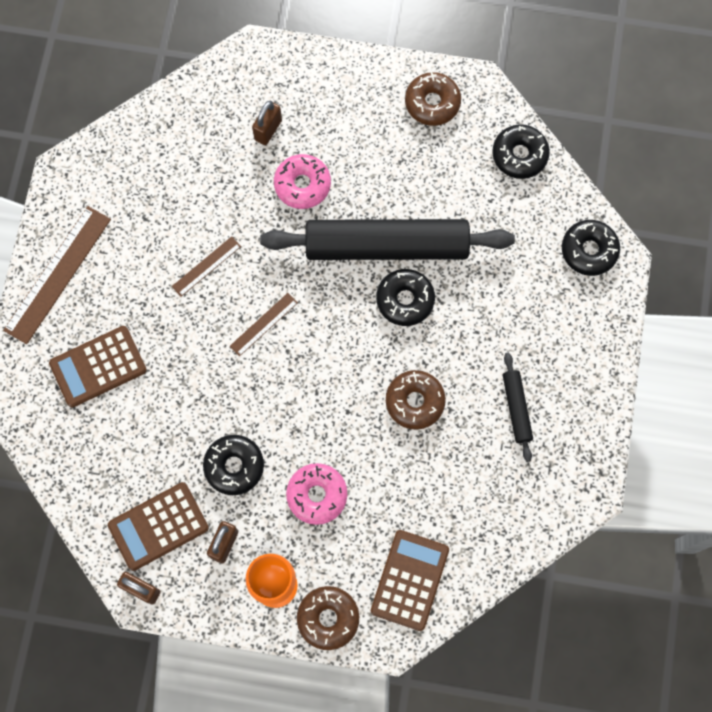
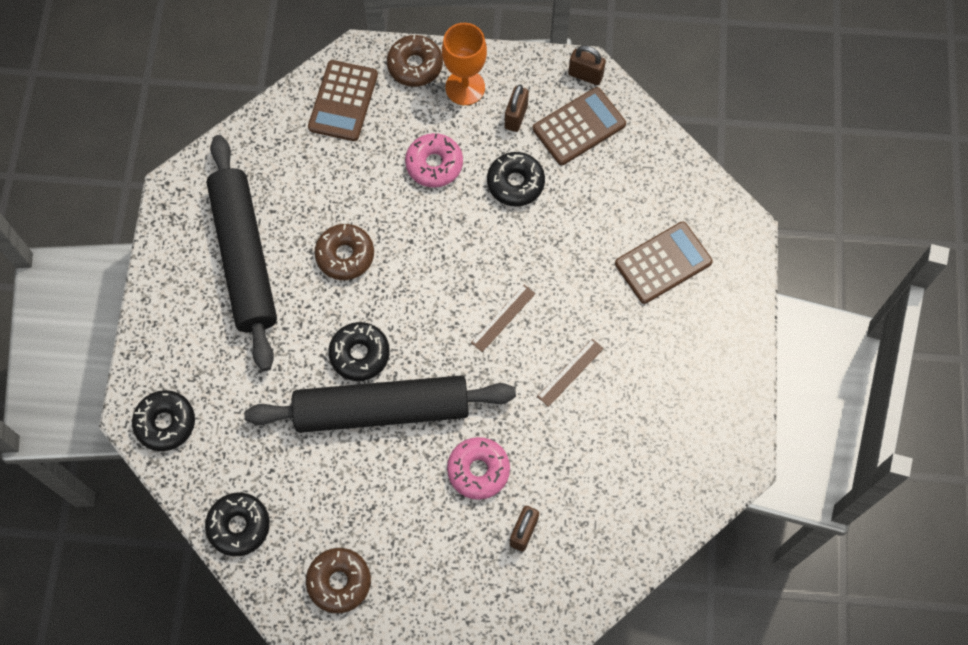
camera: 175 degrees right, 5 degrees down
brown ruler [3,206,111,344] -> none
black rolling pin [503,353,533,462] -> black rolling pin [207,135,277,371], size x2.32

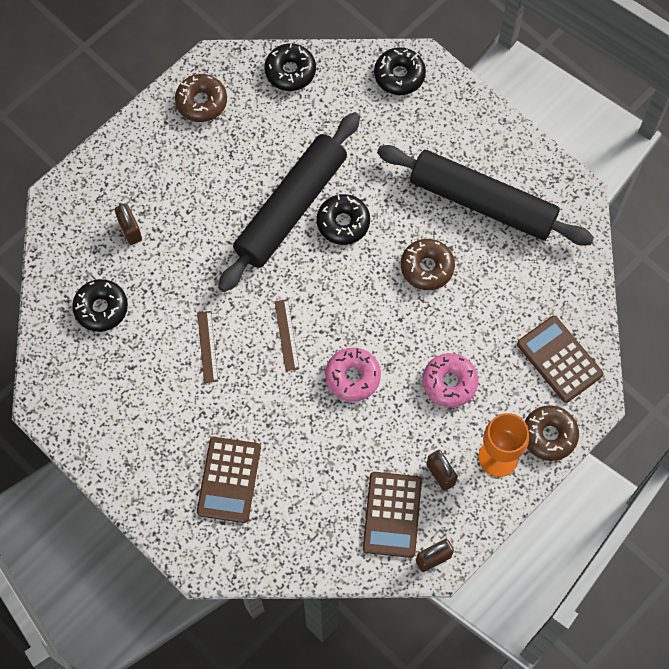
camera: 130 degrees right, 0 degrees up
pink donut [447,437,510,500] -> pink donut moved to [325,347,381,402]
black donut [487,152,545,206] -> black donut moved to [72,279,128,332]

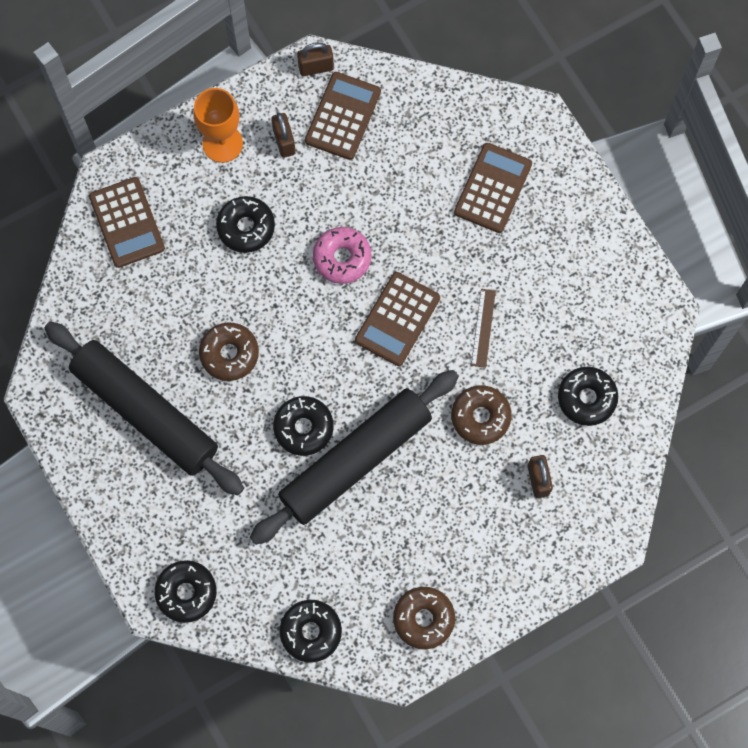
camera: 165 degrees left, 5 degrees up
brown ruler [275,299,299,371] -> brown calculator [355,272,440,366]
pink donut [422,353,478,408] -> black donut [216,196,275,253]
brown donut [525,406,579,461] -> brown donut moved to [451,385,512,445]

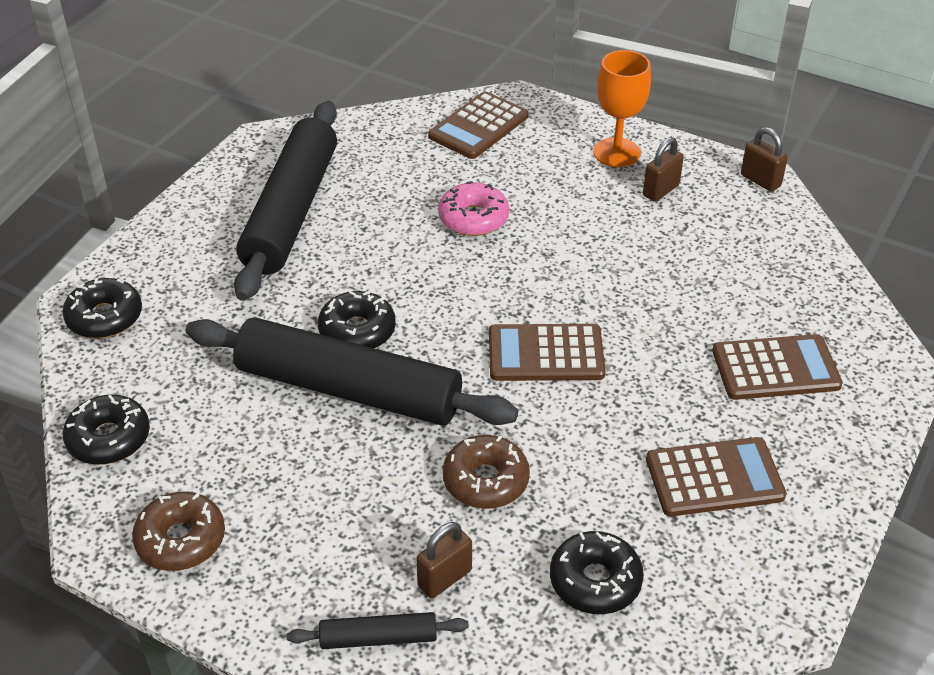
camera: 60 degrees right, 30 degrees down
brown donut [199,323,259,381] -> none
black donut [216,196,275,253] -> none
brown calculator [305,72,381,160] -> brown calculator moved to [646,437,787,516]
pink donut [313,227,372,284] -> pink donut moved to [438,181,509,236]
brown ruler [471,289,496,368] -> none
none -> black rolling pin [287,612,469,649]

